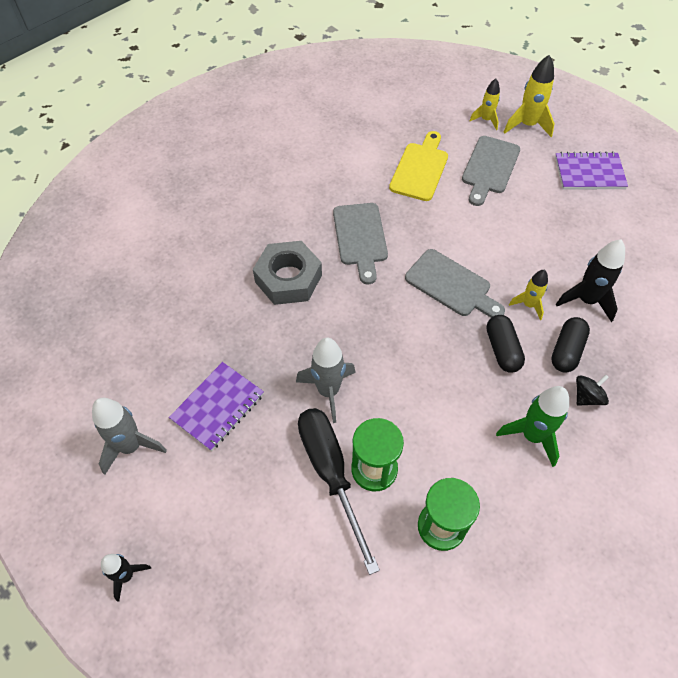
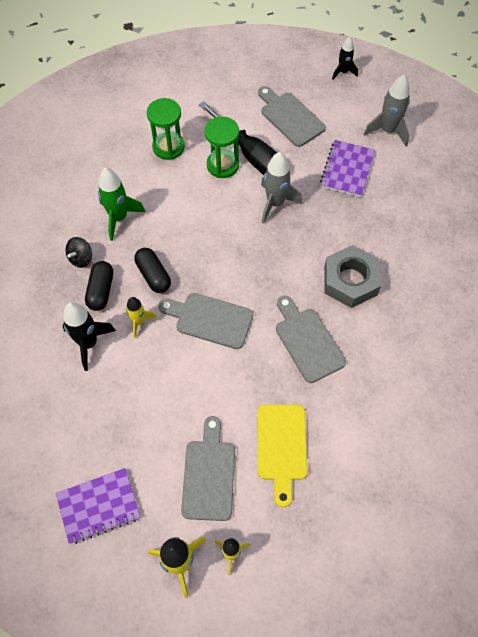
camera: 160 degrees right, 5 degrees up
none -> grey cutting board [258,86,326,147]

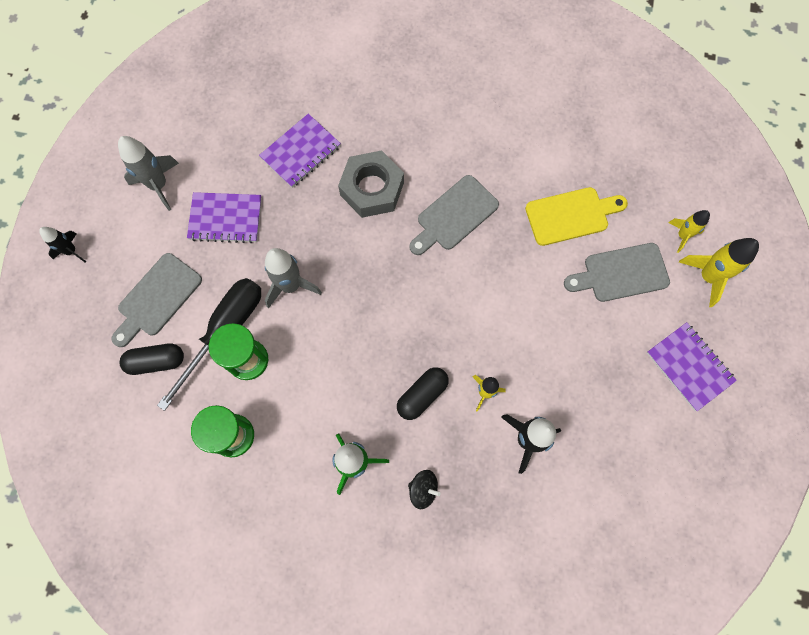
camera: 105 degrees left, 10 degrees up
black capsule [85,261,113,311] -> black capsule moved to [119,343,184,375]
grey cutting board [158,293,253,349] -> none
none -> purple notebook [259,114,341,188]

